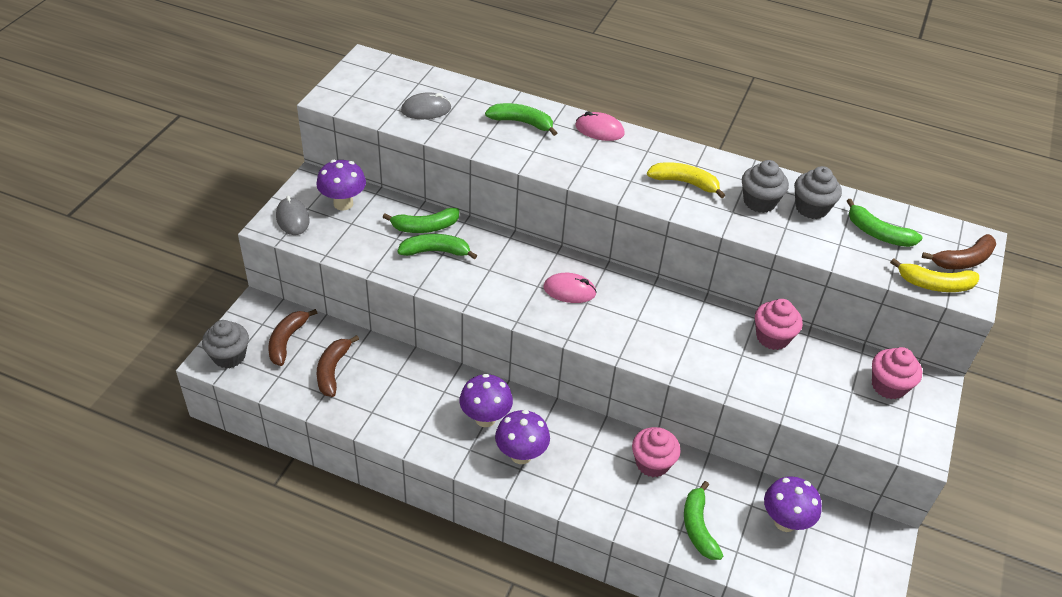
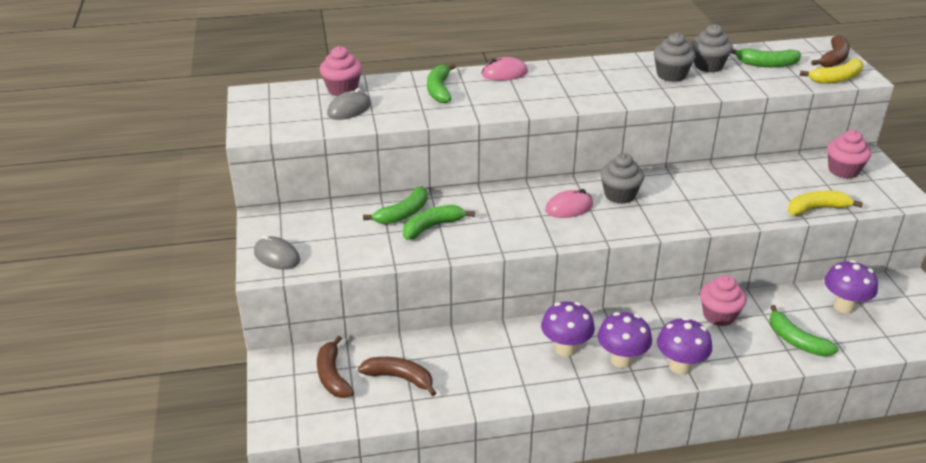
camera: 30 degrees left, 10 degrees down
grey cupcake [202,320,249,368] -> grey cupcake moved to [600,153,644,204]
purple mushroom [316,160,366,210] -> purple mushroom moved to [657,317,712,375]
brown banana [317,335,359,397] -> brown banana turned 135 degrees clockwise [358,357,436,396]
green banana [485,103,557,136] -> green banana turned 75 degrees counterclockwise [427,64,456,103]
yellow banana [647,162,725,198] -> yellow banana moved to [788,191,863,216]
pink cupcake [755,299,803,350] -> pink cupcake moved to [320,46,362,96]

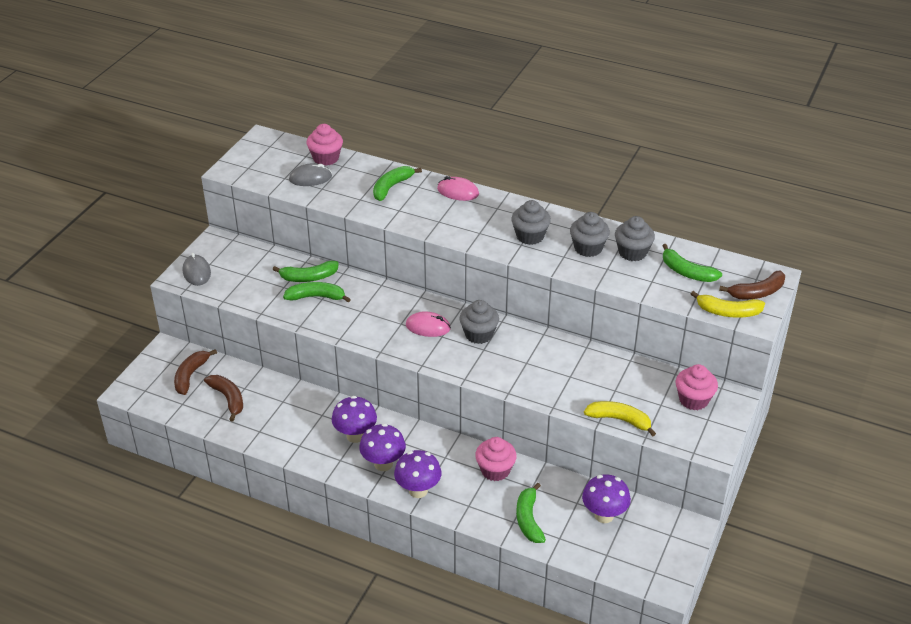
camera: 35 degrees right, 5 degrees up
none -> grey cupcake [511,200,551,245]

